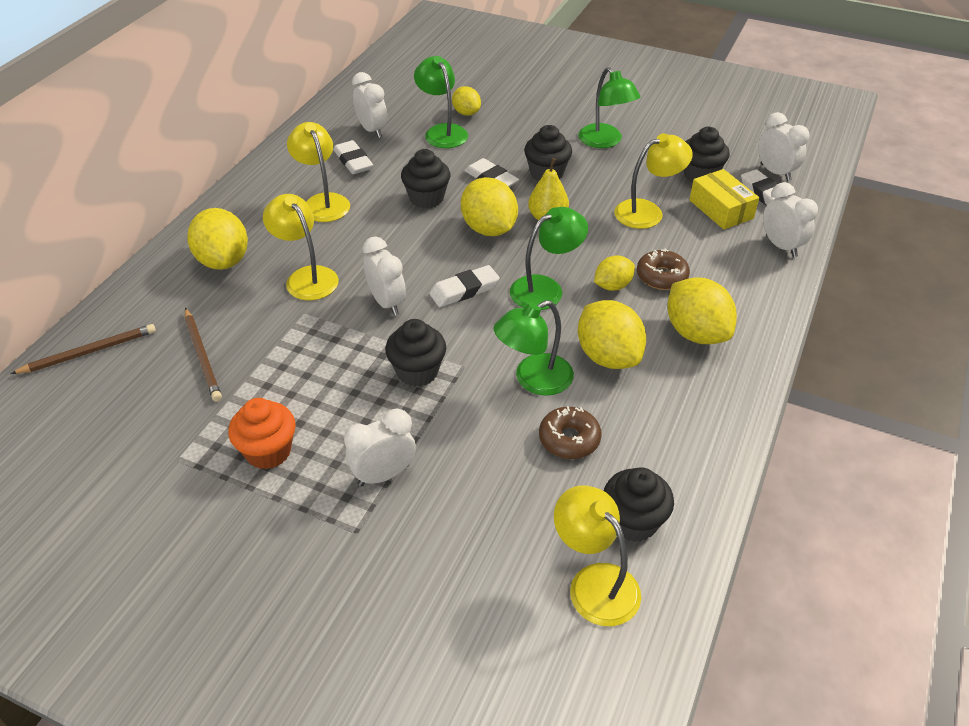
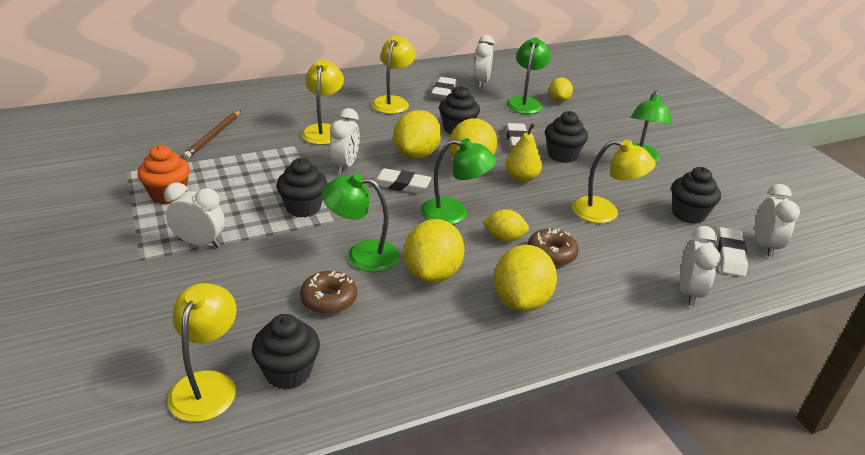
camera: 40 degrees right, 10 degrees down
brown pencil [11,324,156,374] -> none
yellow lemon [187,208,248,270] -> yellow lemon moved to [393,110,441,159]
yellow box [689,169,759,230] -> none

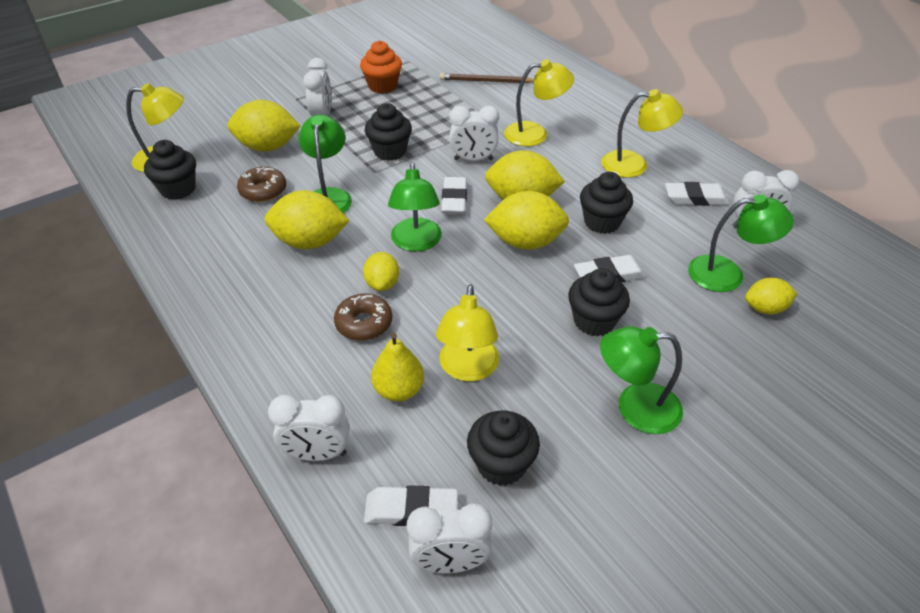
camera: 80 degrees right, 10 degrees up
yellow lemon [494,245,557,312] -> yellow lemon moved to [228,100,300,152]
yellow pear [505,123,542,183] -> yellow pear moved to [371,333,424,402]

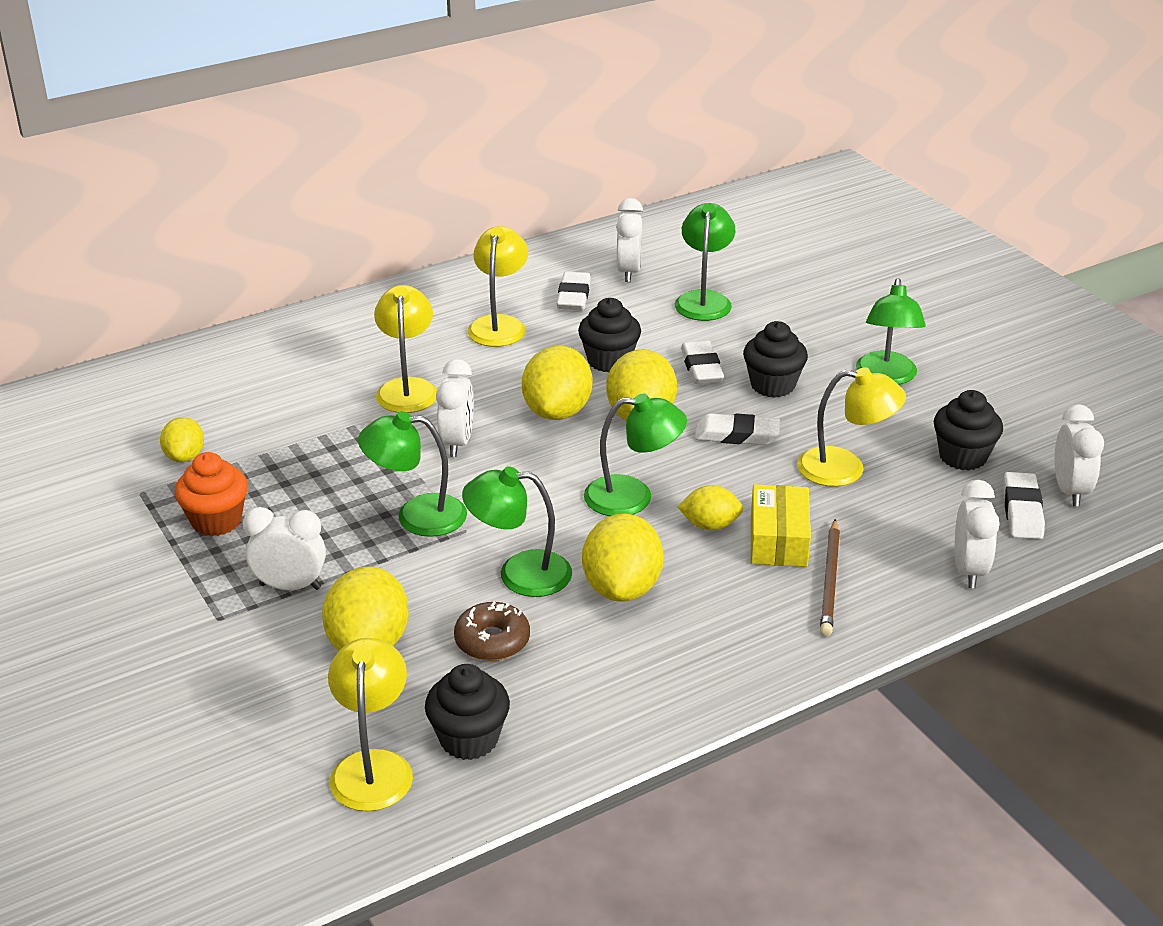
camera: 85 degrees left, 10 degrees down
brown donut [334,294,392,341] -> yellow box [751,484,811,567]
black cupcake [365,103,412,161] -> green lamp [358,411,467,537]
yellow pear [371,333,424,402] -> none
brown pencil [440,73,534,83] -> brown pencil moved to [820,519,840,636]
white eraser [441,177,467,214] -> white eraser moved to [695,413,780,445]
yellow lemon [745,277,797,315] -> yellow lemon moved to [160,417,204,462]

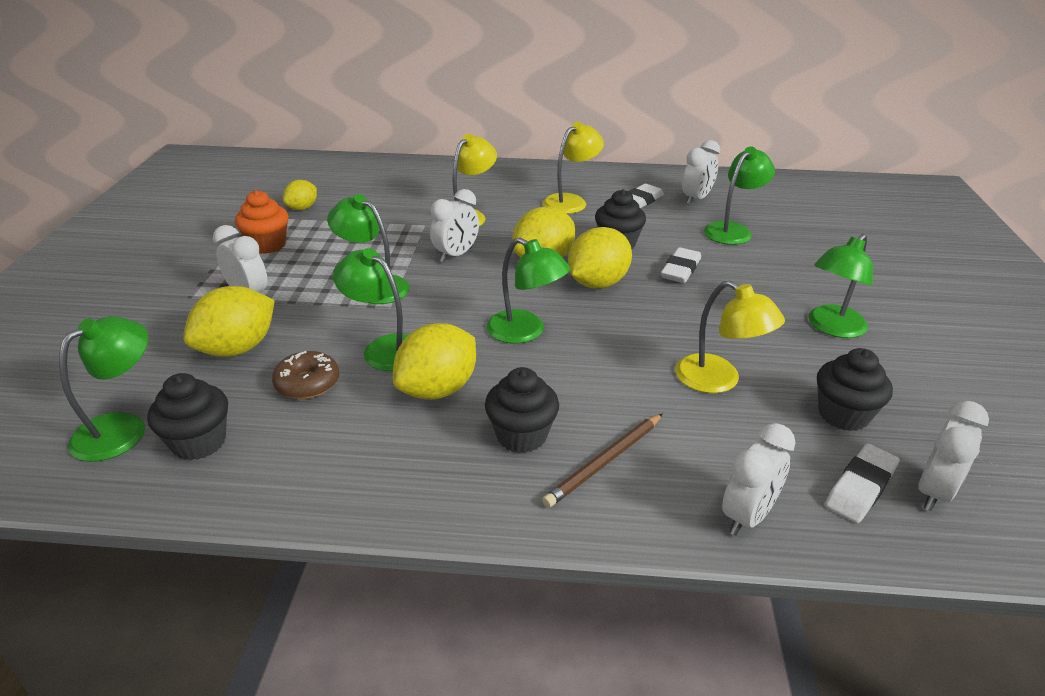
camera: 35 degrees right, 0 degrees up
yellow lamp [328,638,413,811] -> green lamp [59,316,149,462]
yellow lemon [677,485,743,530] -> none
white eraser [695,413,780,445] -> none
black cupcake [743,321,808,398] -> black cupcake moved to [485,367,559,453]
yellow box [751,484,811,567] -> none

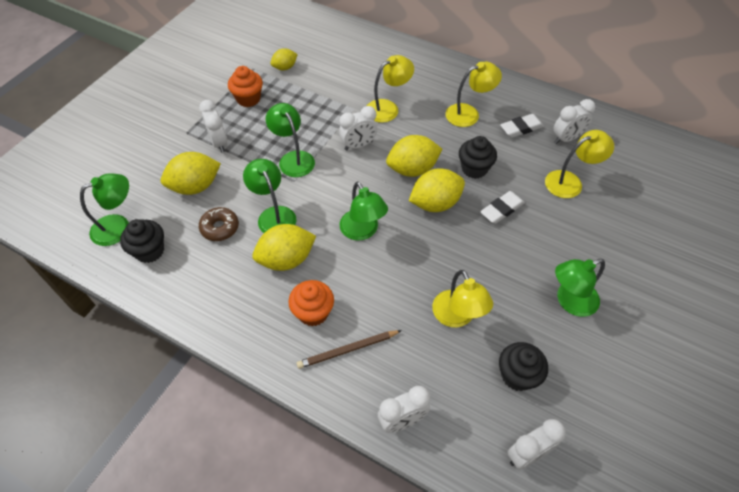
camera: 25 degrees right, 20 degrees up
black cupcake [485,367,559,453] -> orange cupcake [288,280,334,326]
green lamp [704,147,775,245] -> yellow lamp [545,130,614,198]
white eraser [825,444,899,523] -> none

